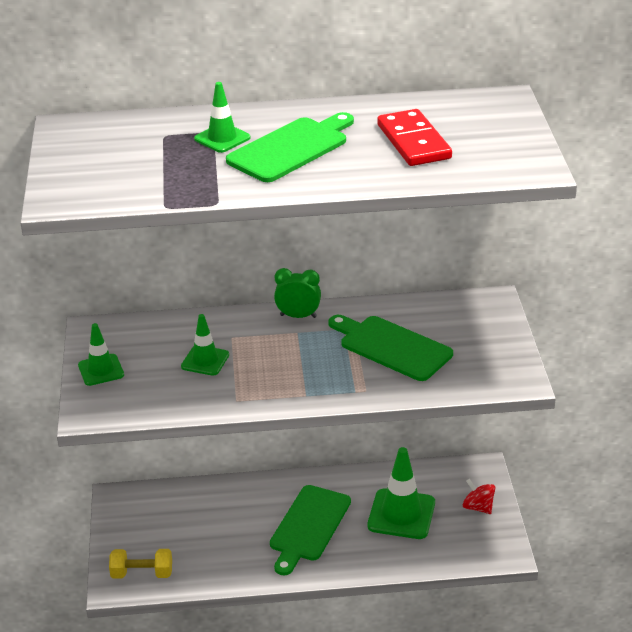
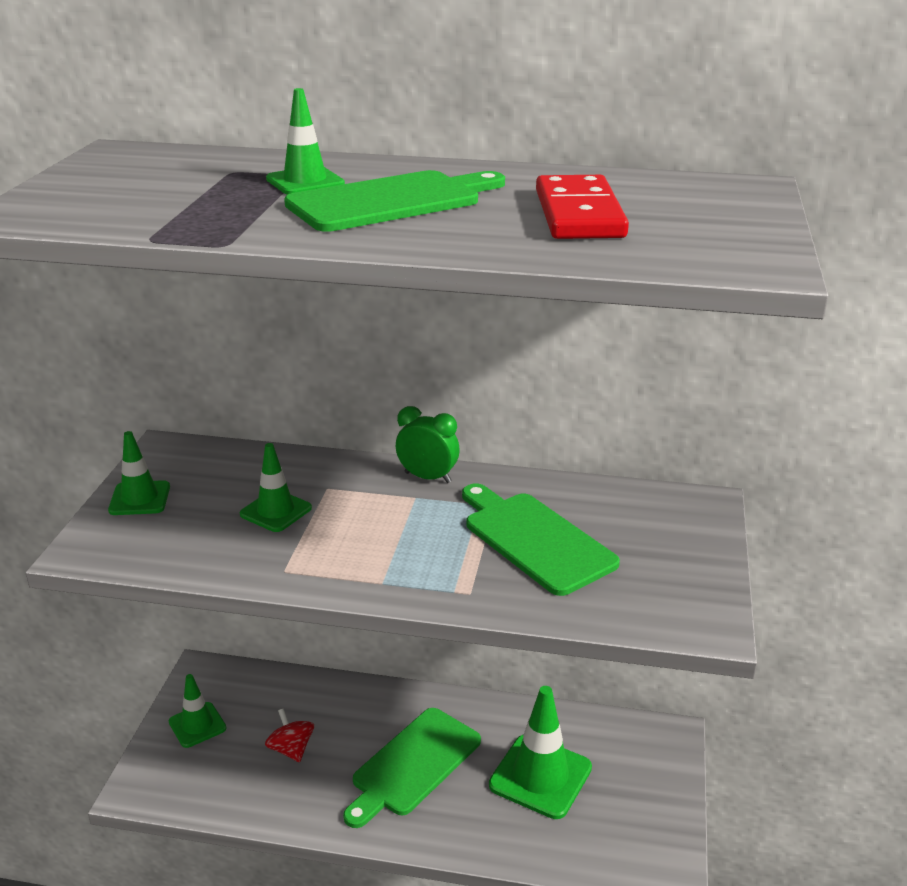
camera: 15 degrees right, 5 degrees down
yellow dumbbell [109,549,172,579] -> none
red spinning top [463,479,495,514] -> red spinning top moved to [265,708,314,762]
none -> green traffic cone [169,674,226,748]

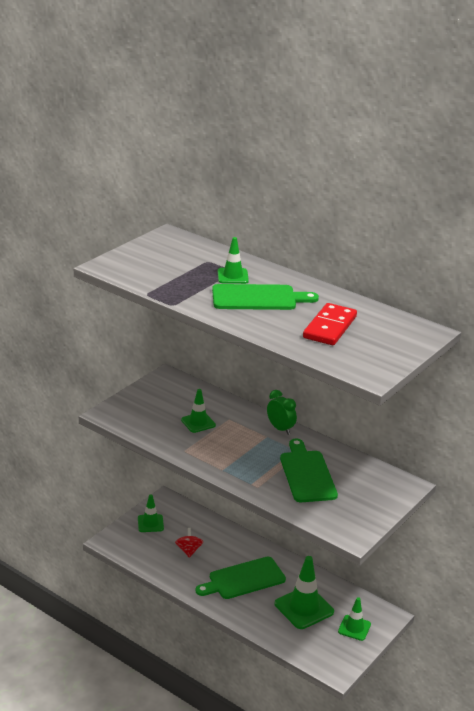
camera: 25 degrees right, 0 degrees up
green traffic cone [108,431,170,515] -> green traffic cone moved to [338,597,371,641]

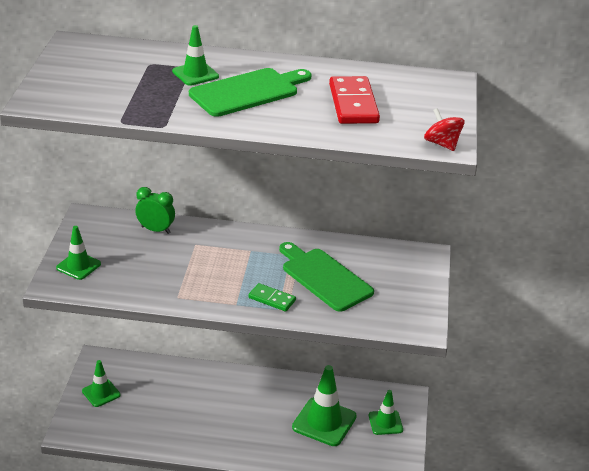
camera: 30 degrees left, 5 degrees up
red spinning top [175,528,203,558] -> red spinning top moved to [424,108,465,151]
green traffic cone [181,389,216,433] -> green traffic cone moved to [56,226,101,280]
green cutting board [195,557,286,599] -> none
green clock [267,390,297,435] -> green clock moved to [135,187,175,234]
none -> green domino [248,283,296,312]

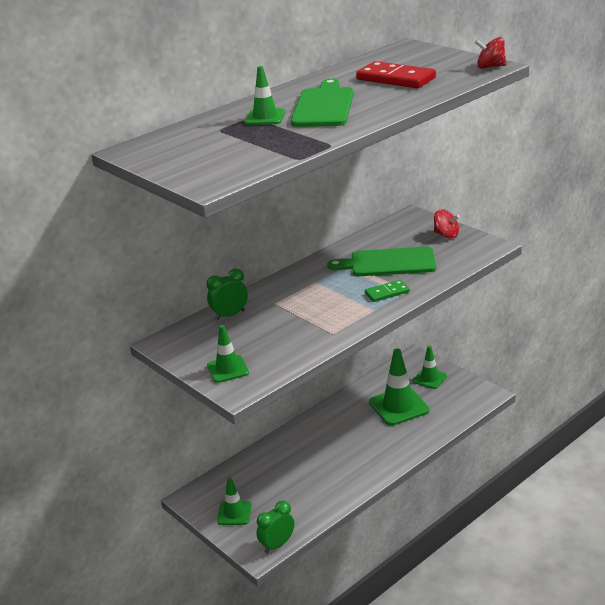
camera: 45 degrees left, 5 degrees down
none -> green clock [256,501,294,553]
none -> red spinning top [434,209,460,239]

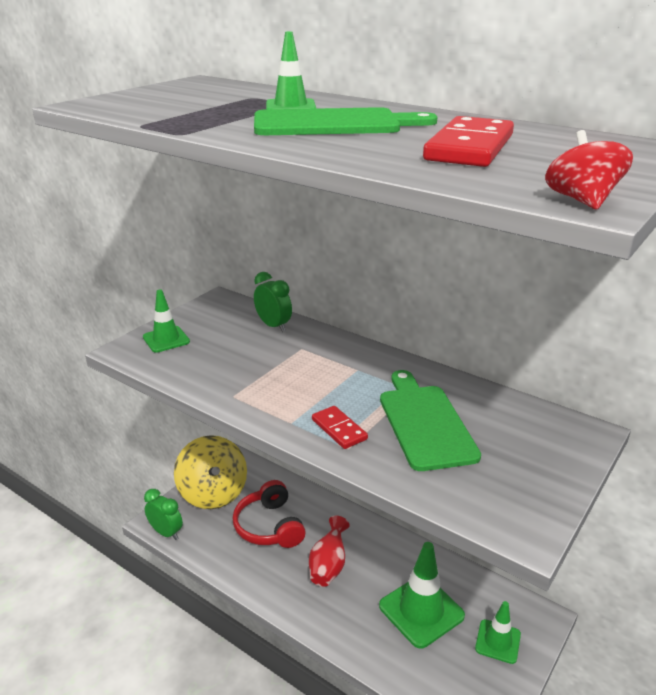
camera: 75 degrees right, 0 degrees up
green traffic cone [217,478,252,525] -> yellow spinning top [174,435,247,509]
green domino [365,280,410,302] -> red domino [312,406,368,449]
red spinning top [434,209,460,239] -> none
none -> red headphones [233,480,306,548]
none -> red vase [309,515,350,587]

